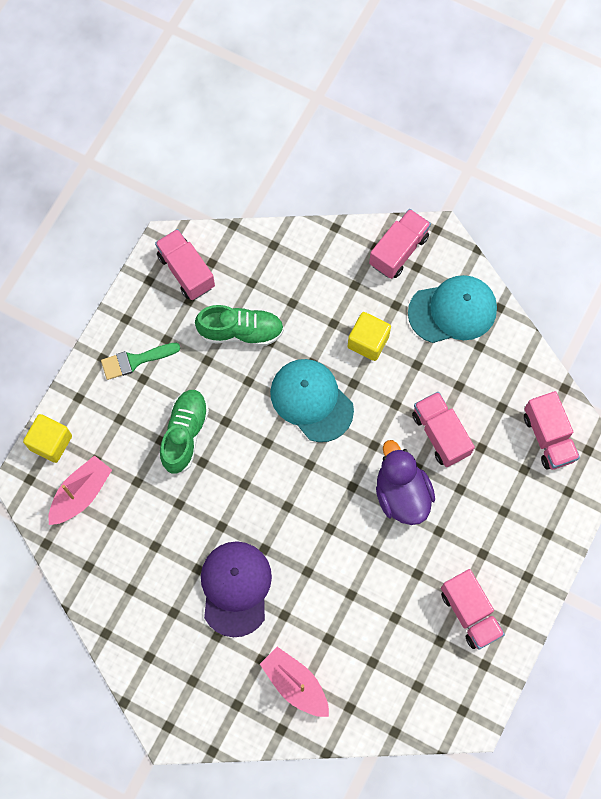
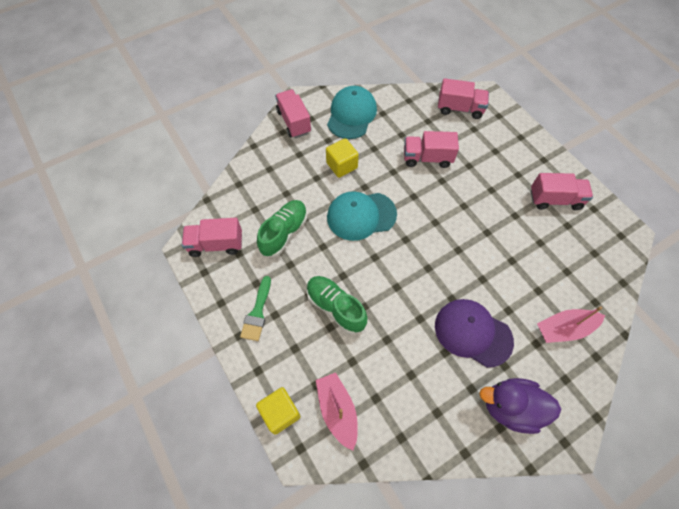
camera: 60 degrees left, 10 degrees down
purple duck [376,440,435,525] -> purple duck moved to [479,378,561,434]

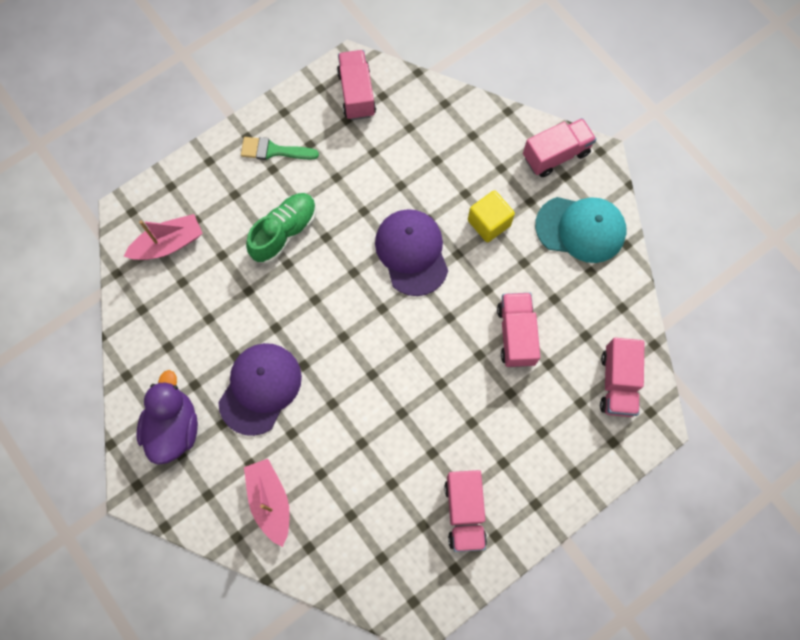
camera: 85 degrees right, 10 degrees up
yellow cube [256,387,301,435] -> none
green shoe [257,200,307,257] -> none
turquoise cap [327,191,397,241] -> purple cap [375,209,448,296]

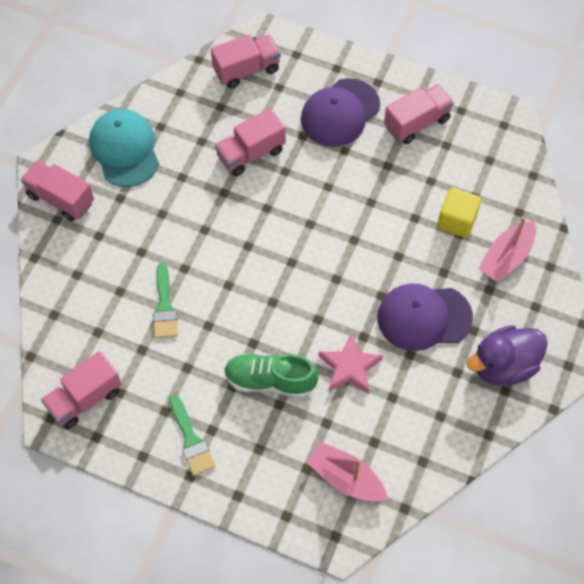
camera: 120 degrees left, 10 degrees down
purple cap [375,209,448,296] -> purple cap moved to [301,78,380,147]
yellow cube [468,190,515,242] -> yellow cube moved to [437,187,481,238]
none -> green brush [153,263,178,339]
none -> pink star [319,333,383,394]

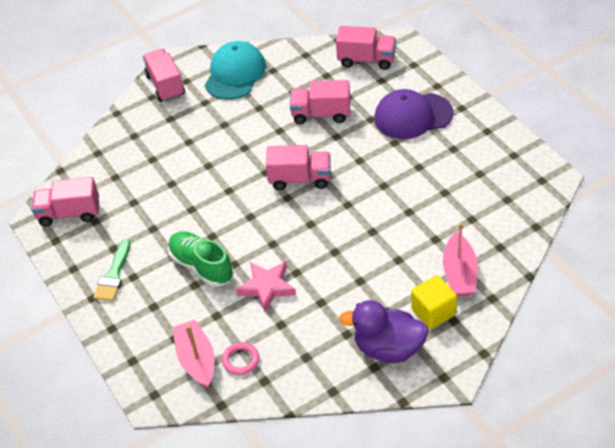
camera: 40 degrees right, 15 degrees down
green brush [153,263,178,339] -> none
purple cap [377,283,473,351] -> none
pink truck [384,85,454,144] -> pink truck moved to [266,145,331,190]
yellow cube [437,187,481,238] -> yellow cube moved to [411,275,457,329]
pink boat [478,217,536,282] -> pink boat turned 75 degrees counterclockwise [443,223,478,297]
none -> pink ring [222,342,259,375]

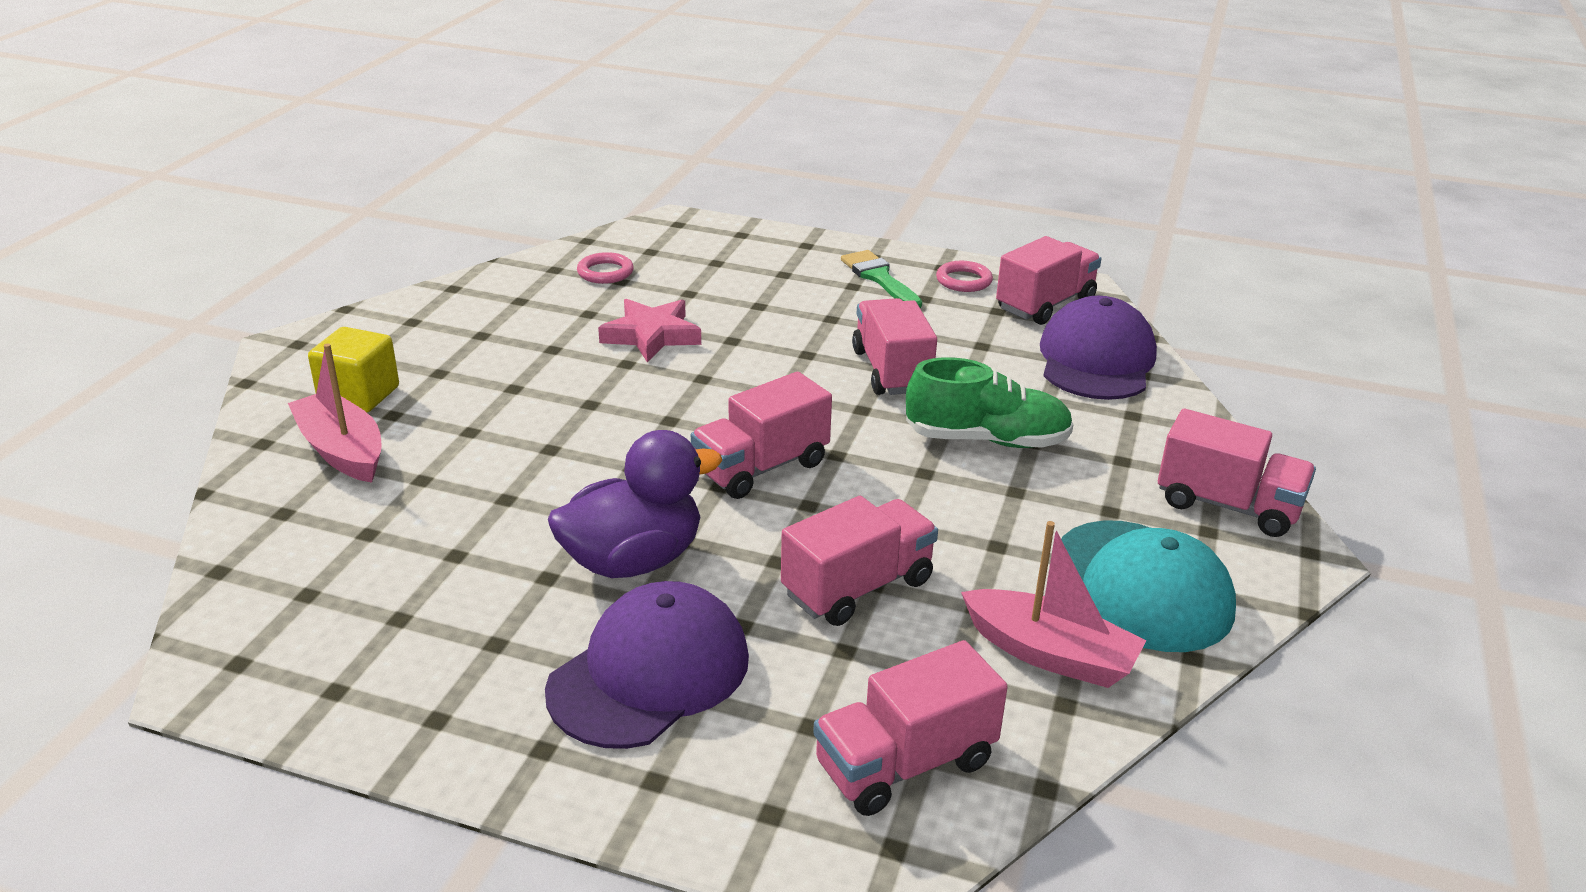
camera: 135 degrees right, 15 degrees down
green shoe [168,231,234,287] -> green shoe moved to [906,357,1074,448]
pink boat [173,319,215,388] -> pink boat moved to [961,521,1147,688]
purple duck [339,300,429,363] -> purple duck moved to [548,430,722,578]
none -> pink truck [852,298,937,395]
none -> pink ring [936,261,993,292]
none -> purple cap [1040,296,1157,400]

